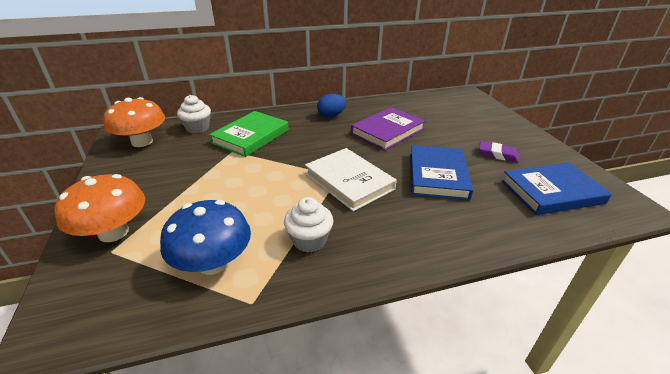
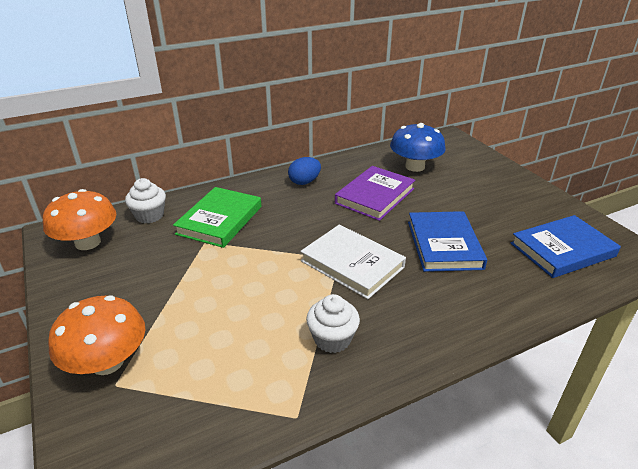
camera: 10 degrees left, 0 degrees up
blue mushroom [160,200,251,275] -> blue mushroom moved to [390,123,445,172]
purple eraser [479,141,519,162] -> none

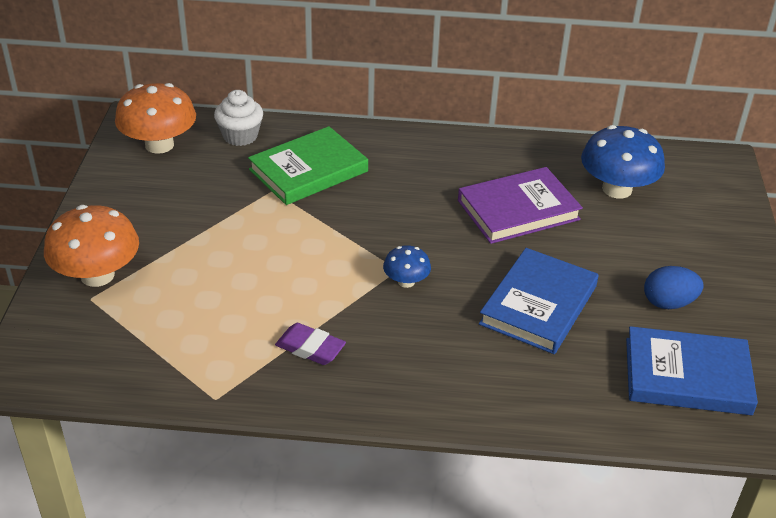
camera: 30 degrees right, 5 degrees up
blue egg [288,157,321,185] -> blue egg moved to [644,266,704,309]
white book [300,225,406,299] -> blue mushroom [383,245,431,288]
white cupcake [306,294,360,353] -> purple eraser [275,323,346,365]

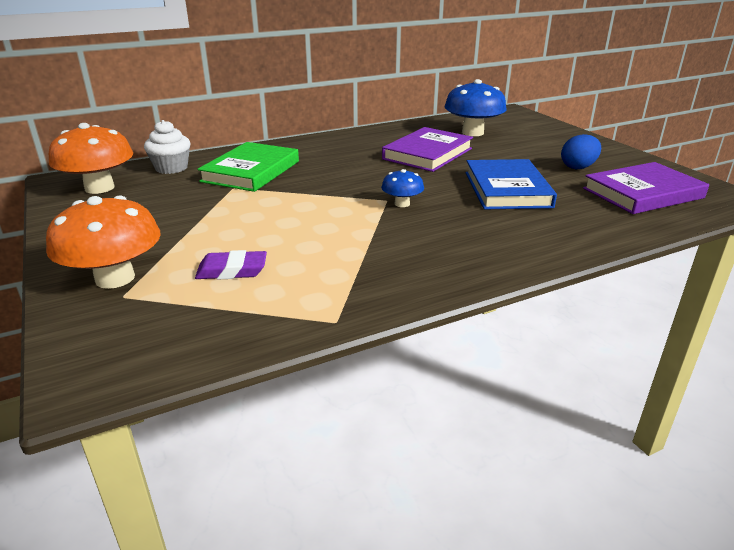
camera: 30 degrees left, 10 degrees down
purple eraser [275,323,346,365] -> purple eraser moved to [195,250,267,280]
blue book [626,326,758,415] -> purple book [583,162,709,214]

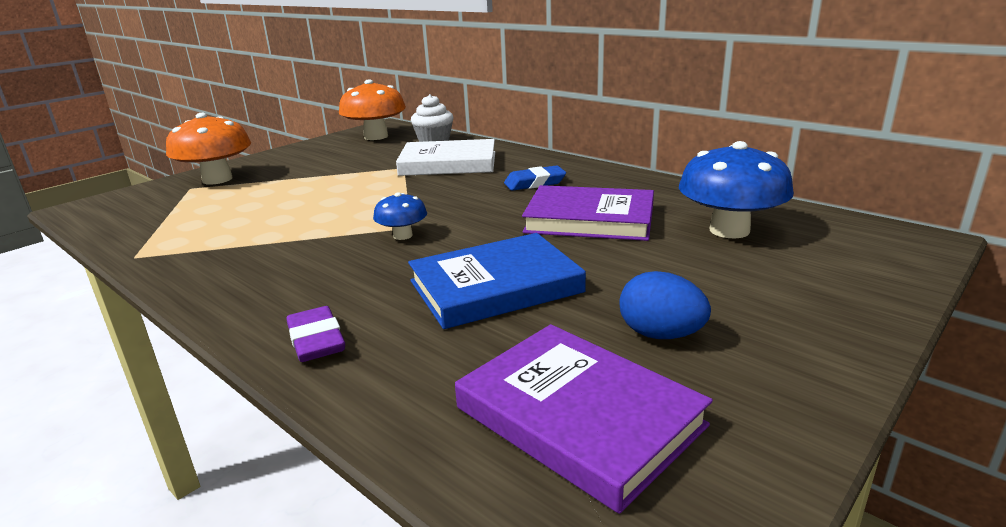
camera: 70 degrees right, 5 degrees down
purple eraser [195,250,267,280] -> purple eraser moved to [286,306,345,362]
green book [197,142,299,192] -> white book [396,139,495,176]
none -> blue eraser [504,165,566,191]

